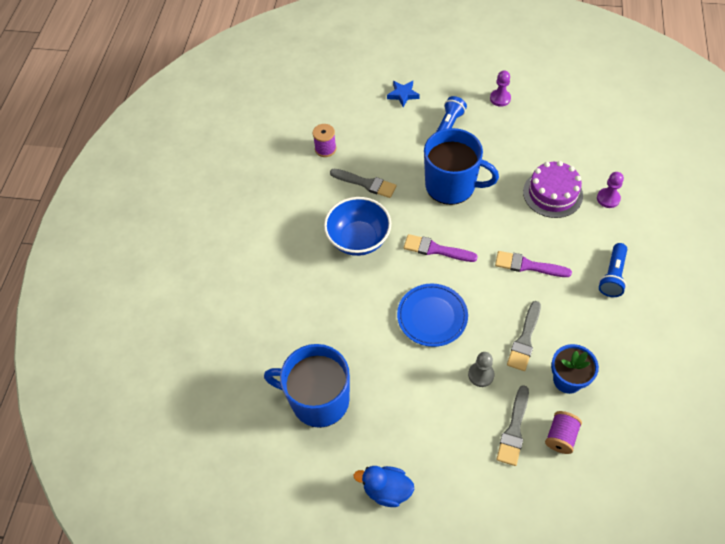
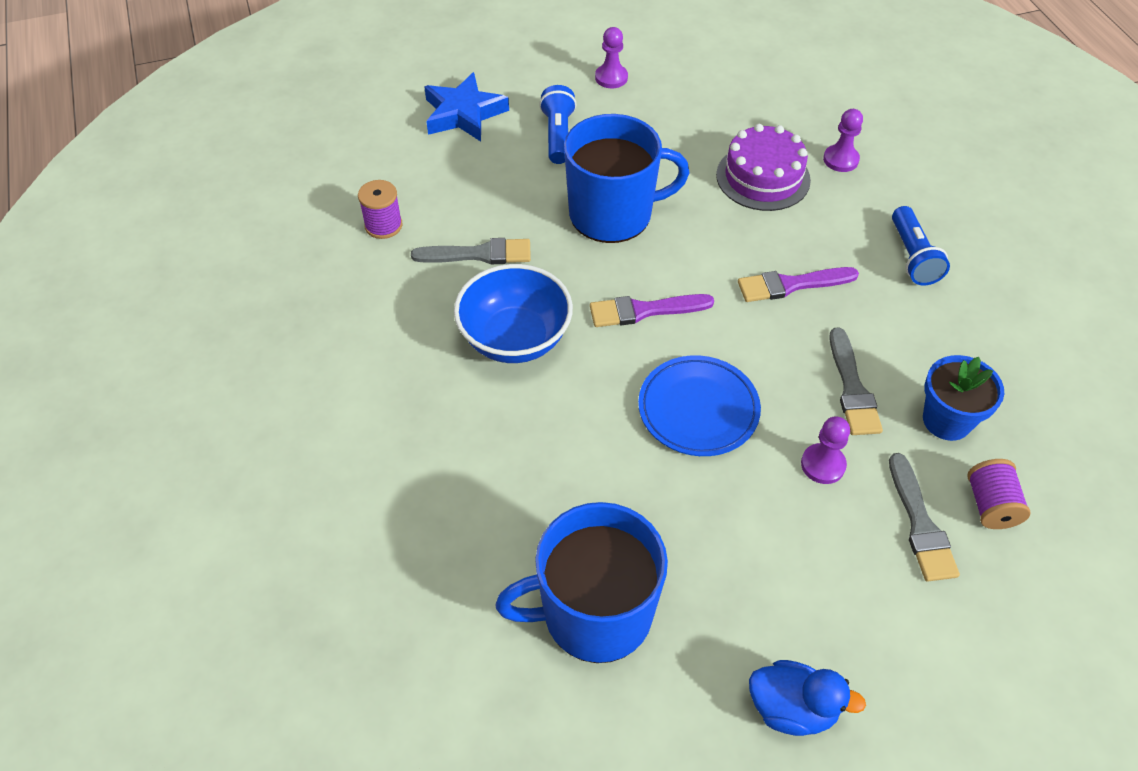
camera: 30 degrees left, 5 degrees down
blue duck [354,466,414,507] -> blue duck turned 150 degrees counterclockwise [749,660,866,736]
blue star [387,81,420,108] -> blue star [424,72,509,142], size x1.62
grey pawn [468,352,494,387] -> purple pawn [801,416,850,484]

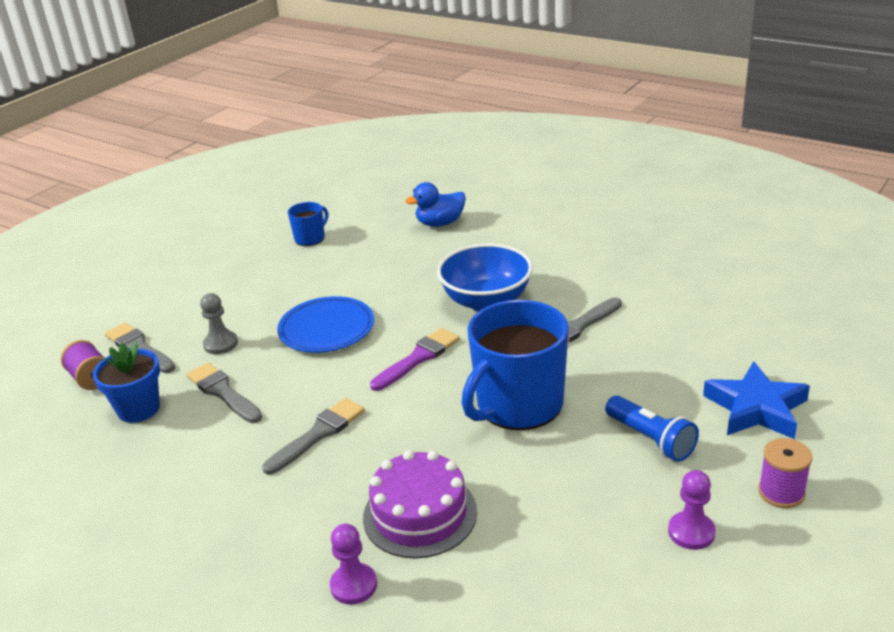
camera: 145 degrees right, 20 degrees down
purple spool [358,180,403,239] -> purple spool moved to [758,438,812,508]
blue mug [495,502,668,663] -> blue mug [288,202,328,246], size x0.47
purple brush [738,267,859,302] -> grey brush [262,398,365,475]
blue duck [749,660,866,736] -> blue duck moved to [405,182,466,227]
purple pawn [801,416,850,484] -> grey pawn [200,293,238,354]
blue flashlight [892,206,950,285] -> none

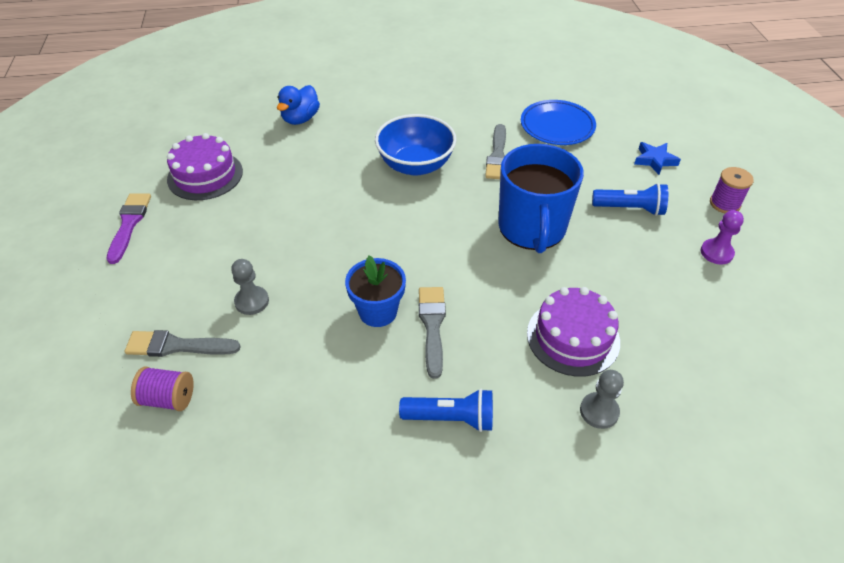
camera: 45 degrees left, 15 degrees up
blue flower pot [93,342,160,423] -> blue flower pot moved to [345,255,406,327]
grey brush [186,363,262,423] -> none
blue plate [277,296,374,353] -> blue plate moved to [521,100,596,145]
blue mug [288,202,328,246] -> purple cake [167,133,243,200]
purple pawn [330,524,377,605] -> grey pawn [580,370,624,429]
purple brush [370,328,460,391] -> purple brush moved to [107,193,151,264]
blue star [703,361,810,439] -> blue star [634,142,681,175], size x0.62
none -> blue flashlight [399,389,493,432]

